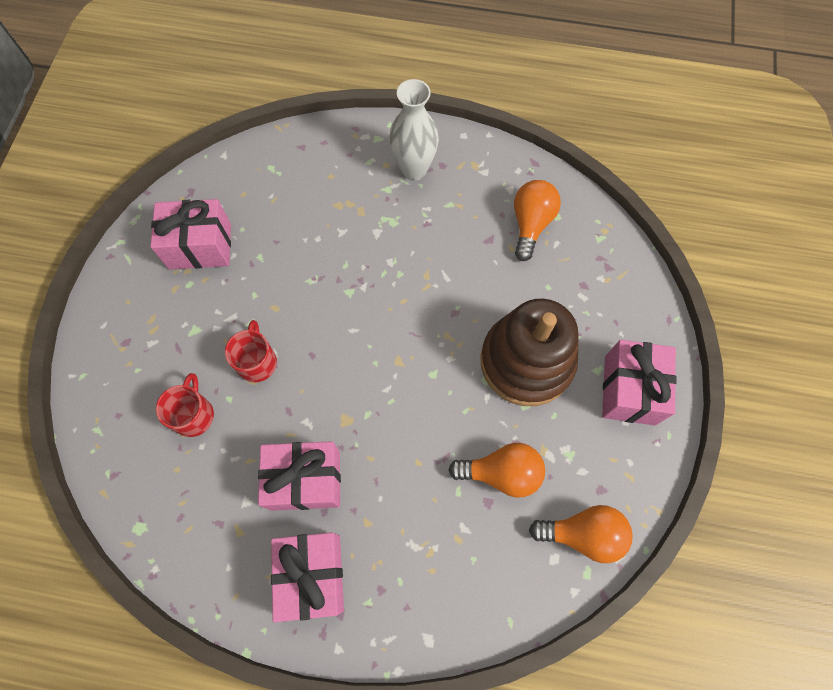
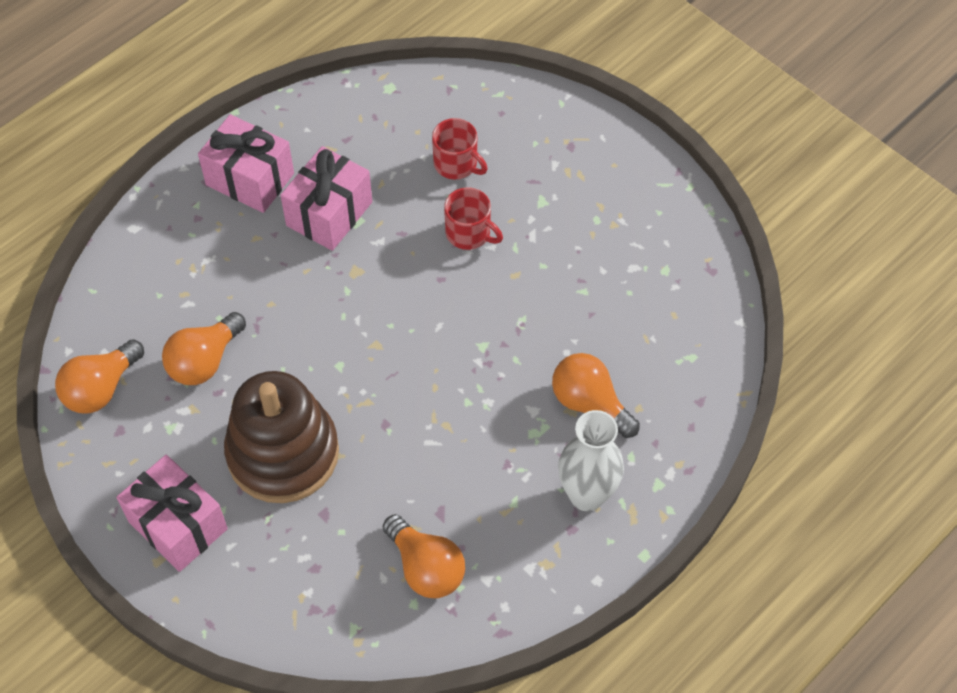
camera: 125 degrees right, 10 degrees down
pink gift [150,199,231,270] -> none
none -> orange light bulb [552,353,640,438]

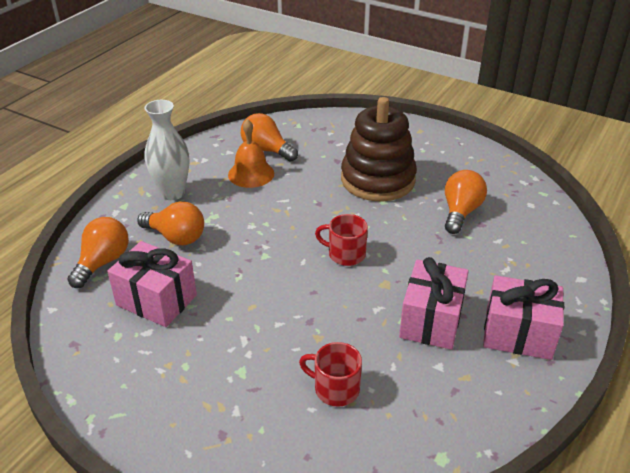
camera: 165 degrees right, 20 degrees down
orange light bulb [55,339,144,413] -> orange light bulb moved to [67,217,129,288]
pink gift [117,455,228,572] -> pink gift moved to [107,241,197,327]
red mug [444,187,503,250] -> red mug moved to [315,214,368,266]
none -> orange bell [228,119,274,188]

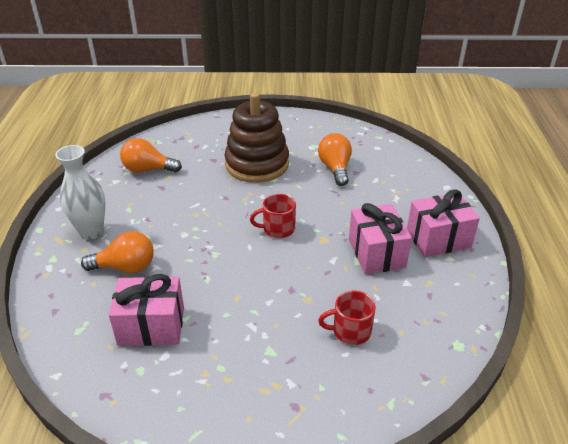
camera: 30 degrees left, 0 degrees up
orange light bulb [67,217,129,288] -> none
orange bell [228,119,274,188] -> none

